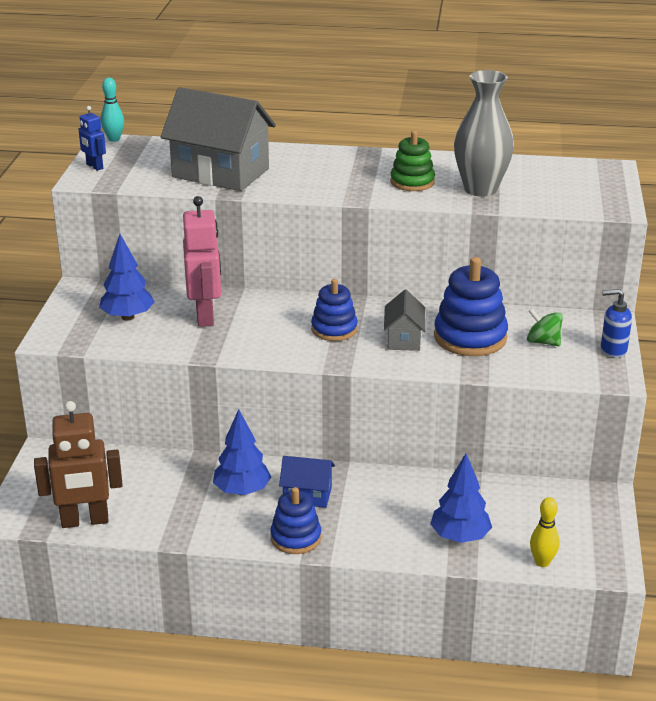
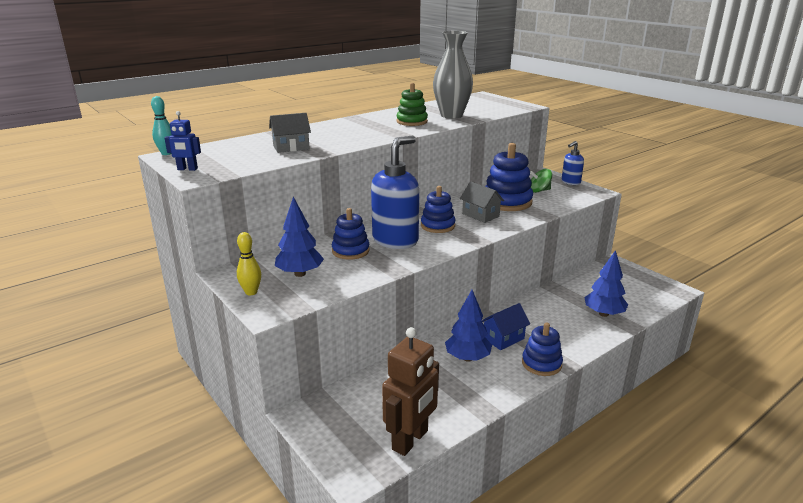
camera: 45 degrees left, 5 degrees down
grey house [161,87,276,191] -> grey house [269,113,311,153], size x0.50
pink robot [183,196,221,327] -> blue stacking toy [332,208,370,260]
yellow bowling pin [530,497,559,567] -> yellow bowling pin moved to [237,232,261,295]
none -> blue soap dispenser [371,135,419,249]

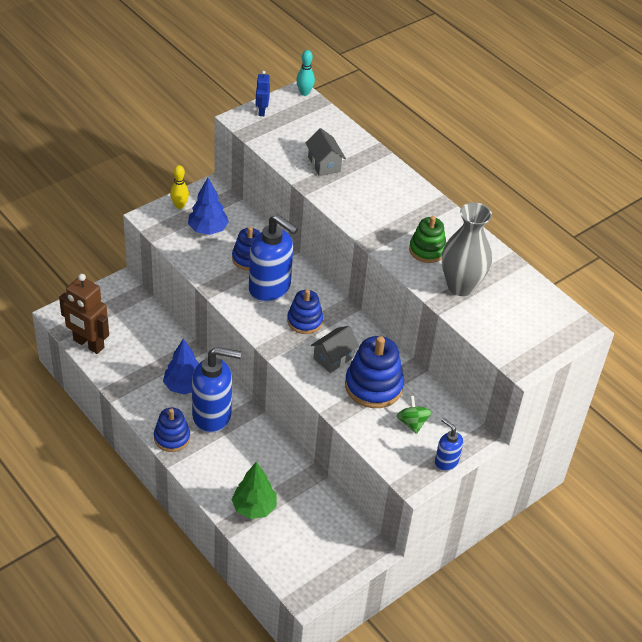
camera: 85 degrees right, 20 degrees up
blue house [482,303,530,350] -> blue soap dispenser [192,347,242,433]
blue tree [584,250,628,317] -> green tree [231,462,277,519]

